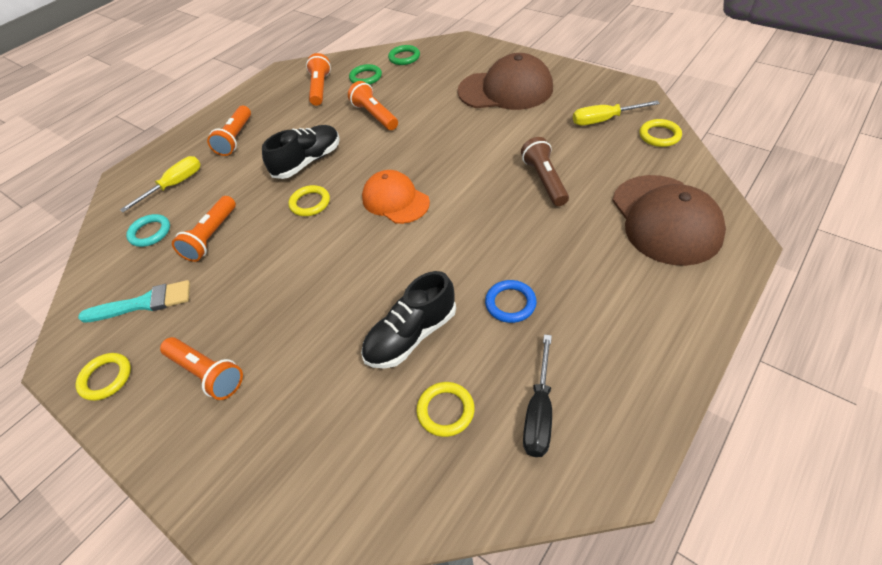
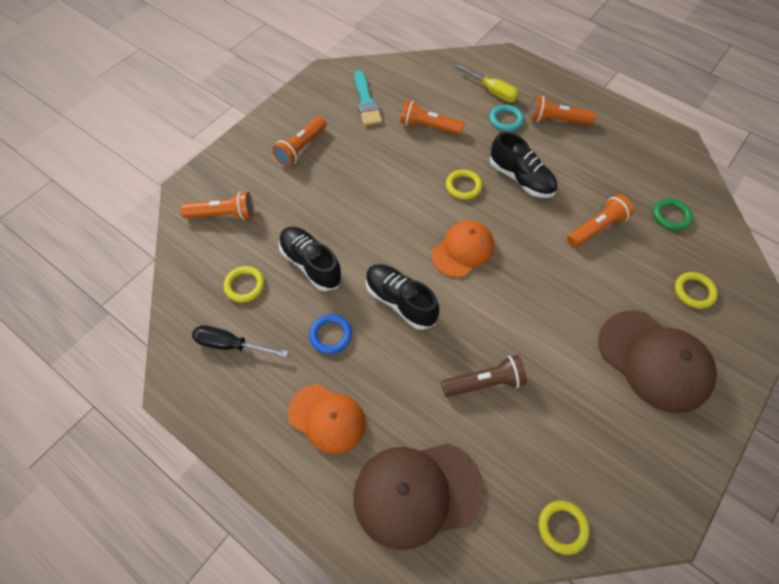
camera: 85 degrees right, 10 degrees up
yellow ring [75,353,131,401] -> yellow ring moved to [675,272,718,309]
turquoise ring [126,214,170,247] -> turquoise ring moved to [489,105,524,131]
orange flashlight [306,53,331,106] -> orange flashlight moved to [180,191,254,220]
green ring [388,45,420,65] -> none
brown cap [457,53,553,110] -> brown cap turned 45 degrees counterclockwise [599,310,717,413]
yellow screwdriver [573,100,660,126] -> none
none -> orange cap [288,384,366,454]
none -> black shoe [366,264,439,330]

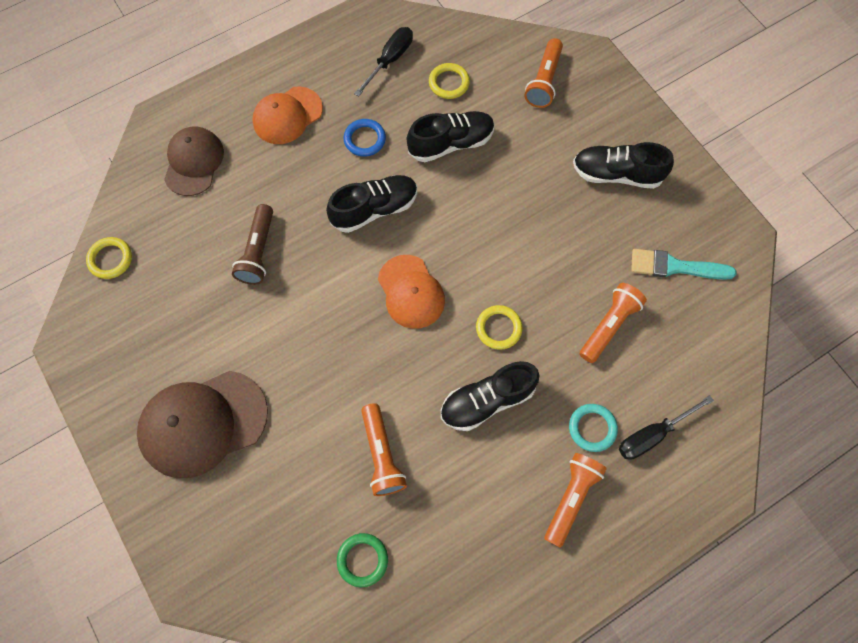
camera: 110 degrees right, 10 degrees up
orange flashlight [272,116,327,167] -> black shoe [573,142,674,189]
brown cap [353,443,484,550] -> brown cap [164,127,224,196], size x0.66
yellow screwdriver [454,64,519,102] -> black screwdriver [619,395,714,460]
yellow ring [675,272,718,309] -> none

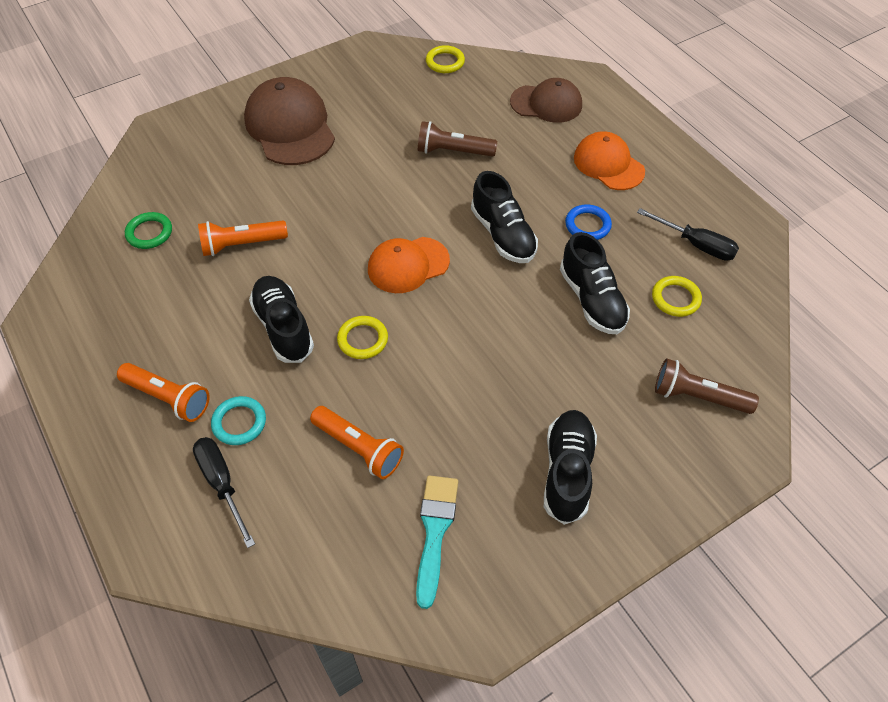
camera: 90 degrees right, 15 degrees down
orange flashlight [525,38,563,108] -> brown flashlight [655,358,759,414]

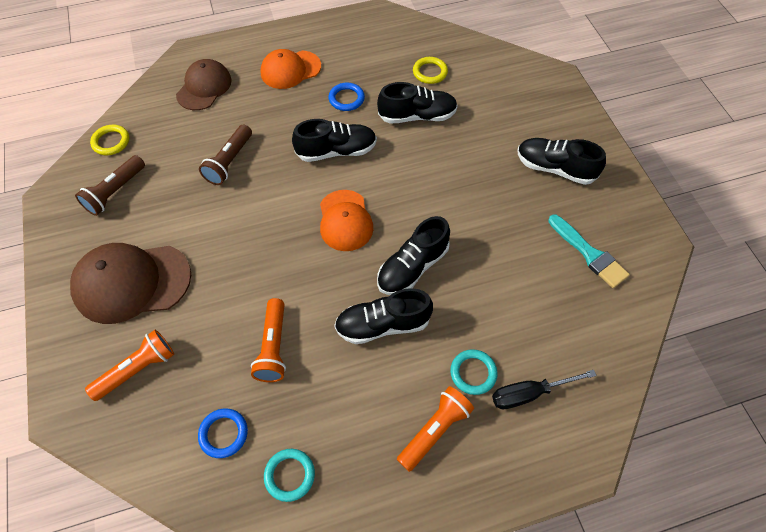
camera: 75 degrees left, 5 degrees up
green ring [125,212,172,249] -> blue ring [198,409,248,458]
orange flashlight [310,406,404,479] -> orange flashlight moved to [85,330,174,401]
yellow ring [337,316,388,359] -> black shoe [377,216,450,295]
turquoise brush [416,475,458,609] -> turquoise brush turned 150 degrees counterclockwise [548,215,630,288]
black screwdriver [637,208,739,261] -> none
brown flashlight [655,358,759,414] -> brown flashlight moved to [75,155,145,216]
none -> turquoise ring [264,449,315,502]

